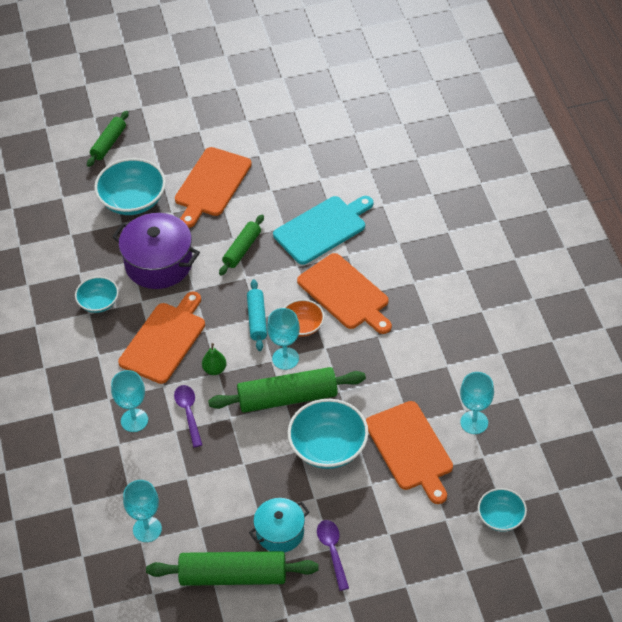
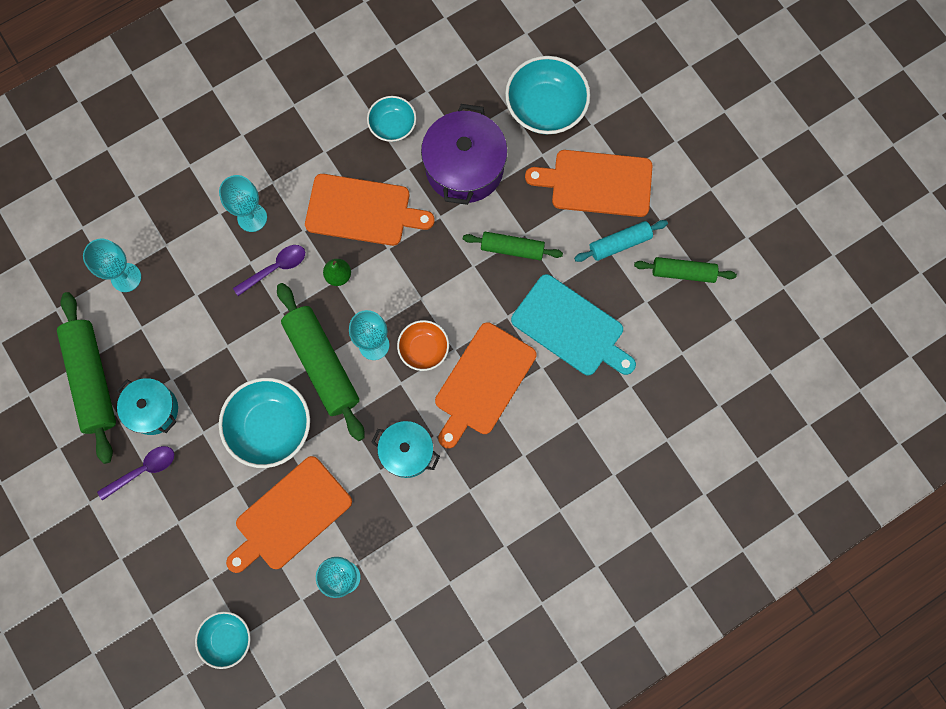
camera: 70 degrees right, 25 degrees up
green rolling pin [87,111,129,167] -> green rolling pin moved to [634,257,737,283]
turquoise rolling pin [247,279,267,351] -> turquoise rolling pin moved to [574,220,668,262]
none -> turquoise pot [371,421,440,478]

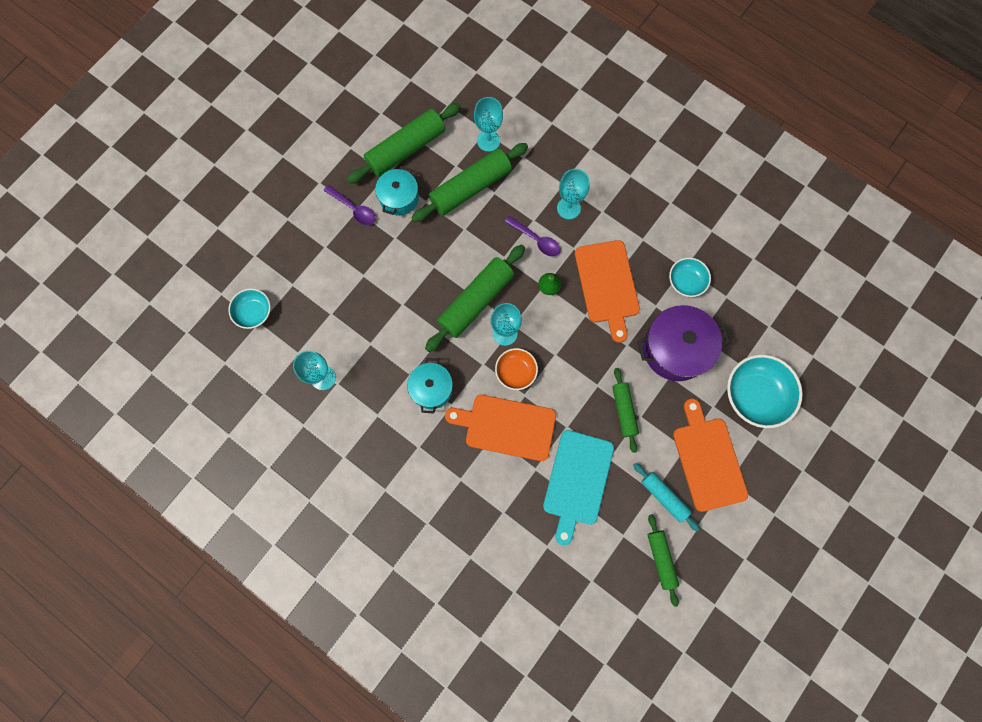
camera: 70 degrees right, 0 degrees up
turquoise bowl [219,378,310,468] -> none
orange cutting board [226,456,352,573] -> none
none -> green rolling pin [411,143,528,222]

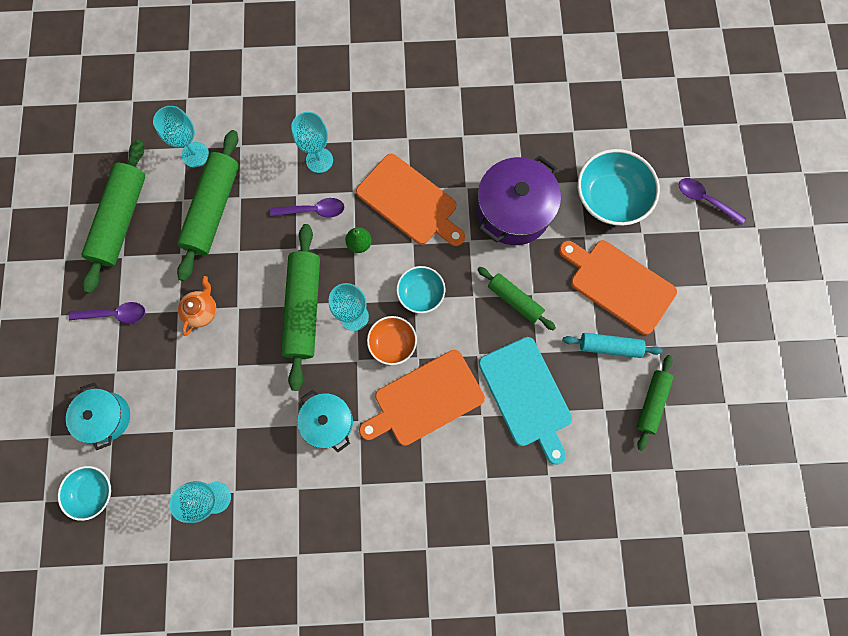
camera: 40 degrees left, 0 degrees up
turquoise pot [375,166,419,215] -> turquoise pot moved to [66,382,130,450]
green rolling pin [648,515,679,607] -> green rolling pin turned 75 degrees clockwise [637,355,674,451]
turquoise bowl [669,258,711,297] -> turquoise bowl moved to [396,266,445,313]
none -> orange teapot [178,276,216,336]
none -> purple spoon [679,178,746,225]

